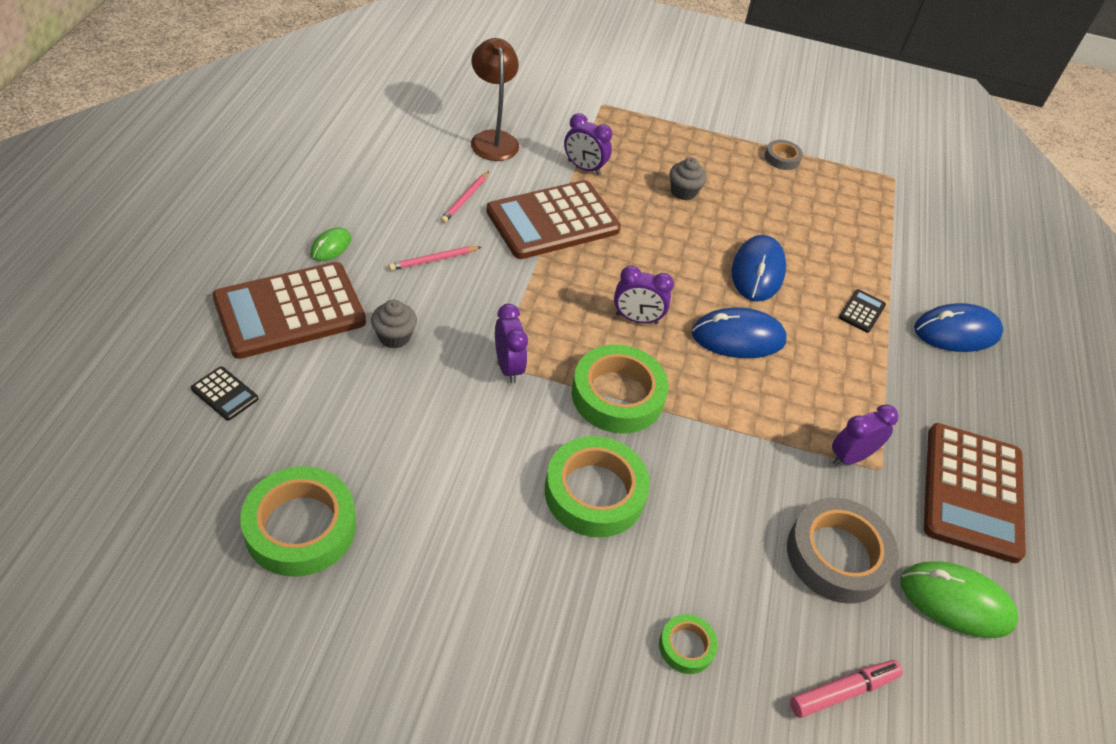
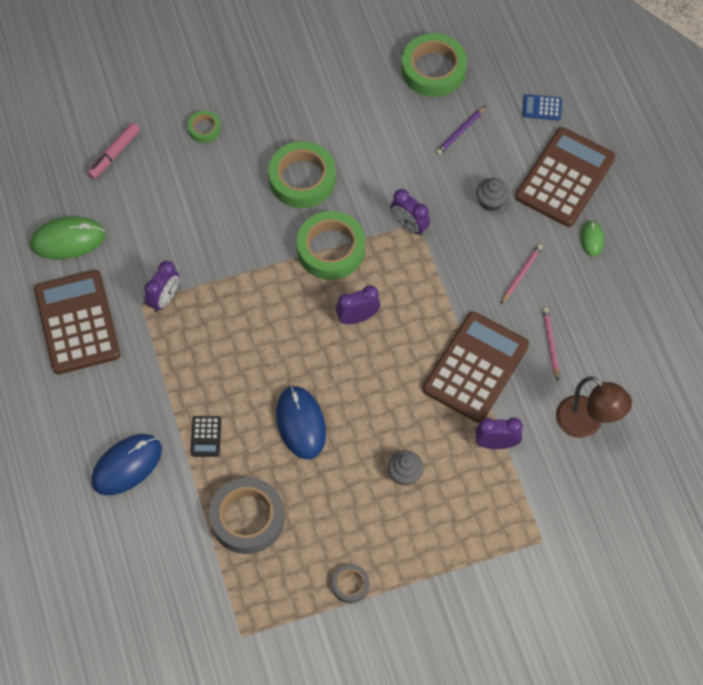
camera: 155 degrees right, 15 degrees up
black calculator [191,366,258,421] -> blue calculator [522,94,562,120]
blue mouse [692,307,787,358] -> none
grey tape [787,498,899,603] -> grey tape moved to [209,477,284,554]
none -> purple pencil [436,106,486,155]

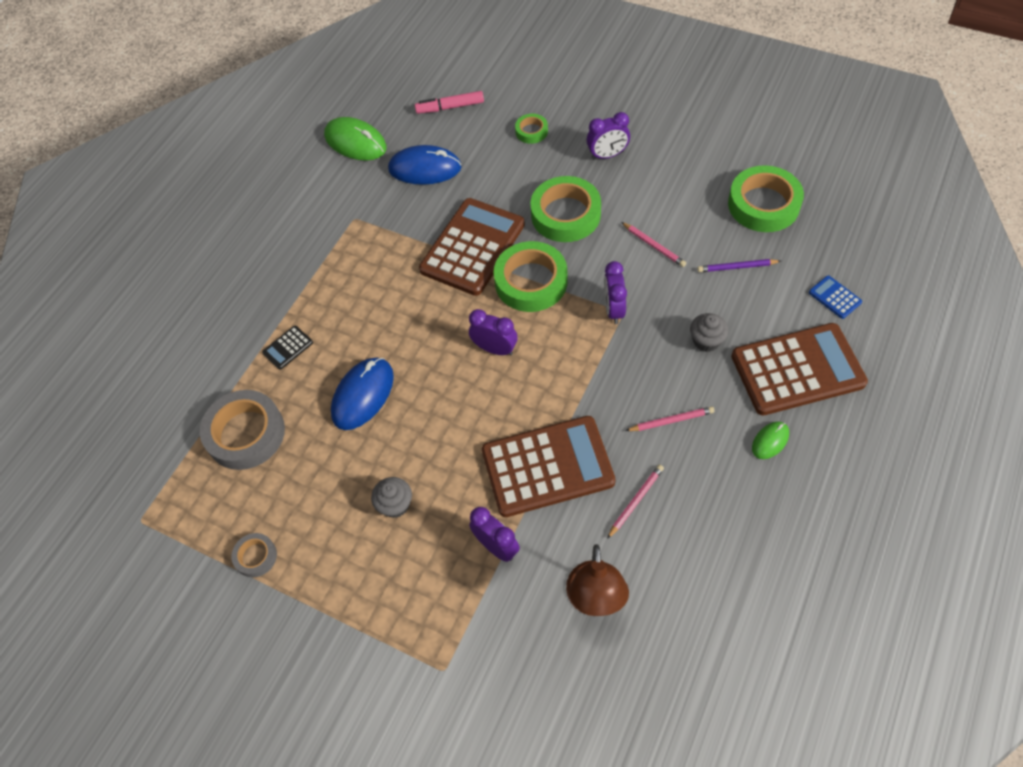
camera: 50 degrees right, 5 degrees down
brown calculator [34,270,121,374] -> brown calculator moved to [419,198,525,296]
blue mouse [91,434,162,495] -> blue mouse moved to [388,145,462,185]
purple clock [144,261,179,312] -> purple clock moved to [587,112,630,160]
none -> pink pencil [621,222,686,267]

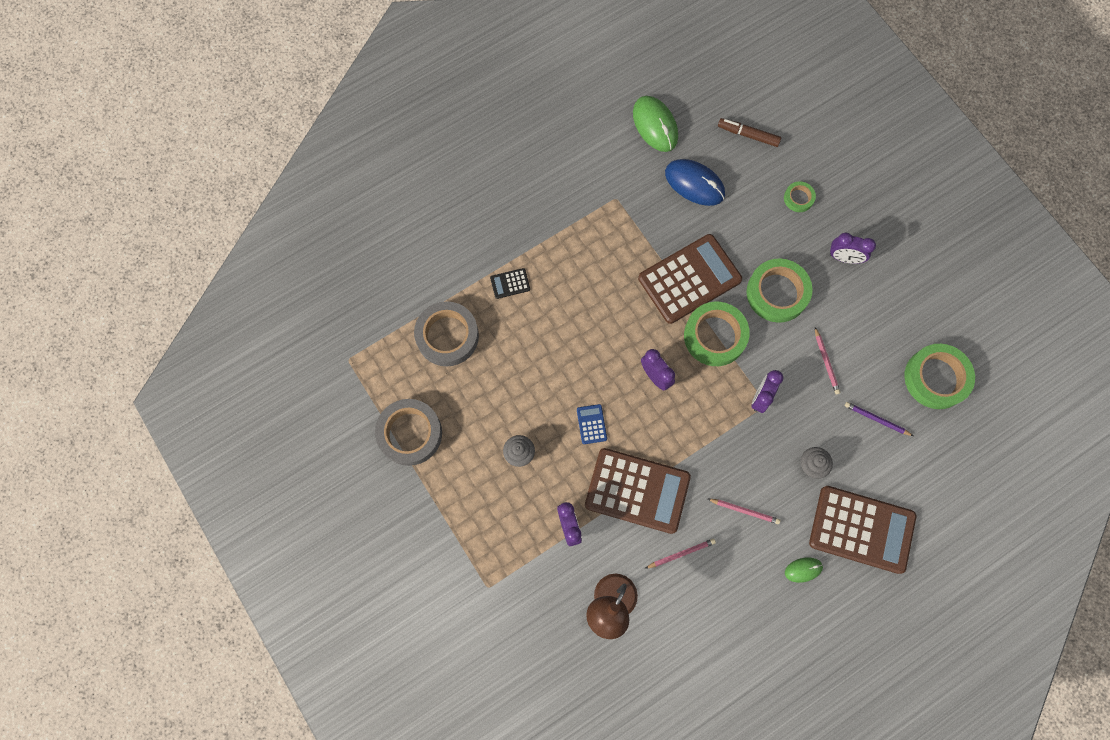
camera: 25 degrees right, 15 degrees up
grey tape [231,533,277,577] -> grey tape [375,399,442,466], size x2.00
blue mouse [331,358,394,430] -> none
pink marker [415,91,484,114] -> brown marker [718,118,781,147]
blue calculator [809,276,862,319] -> blue calculator moved to [577,404,607,444]

